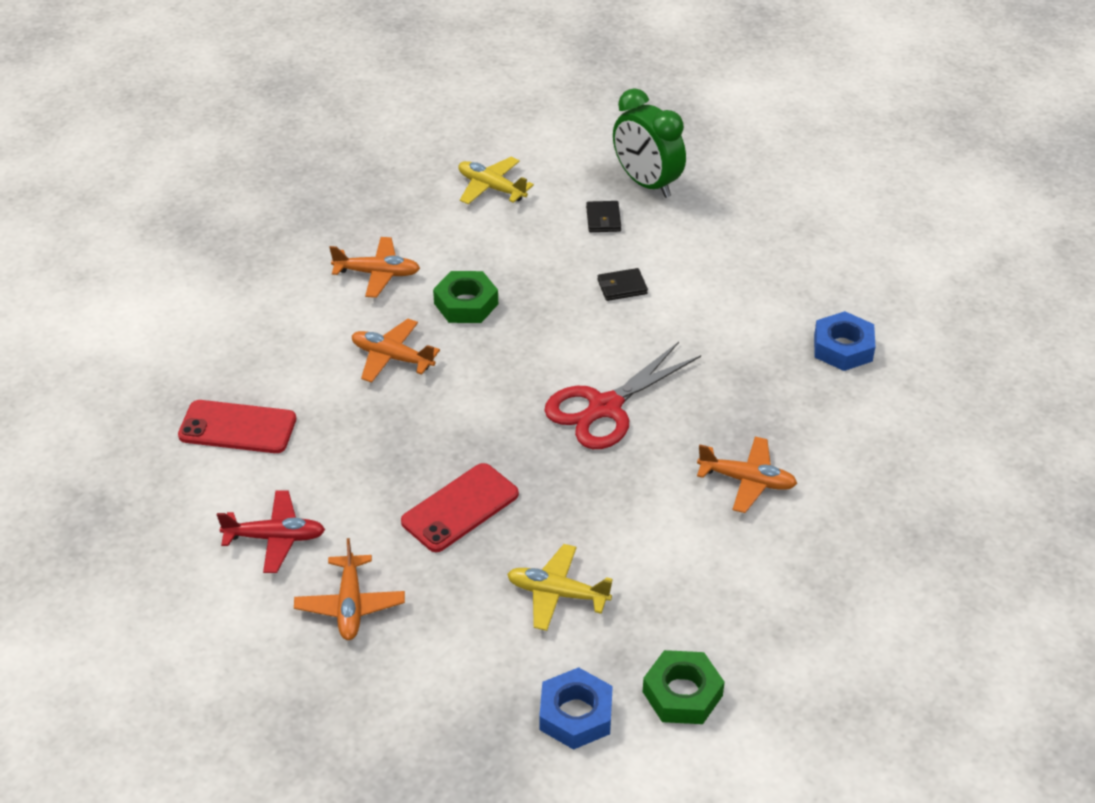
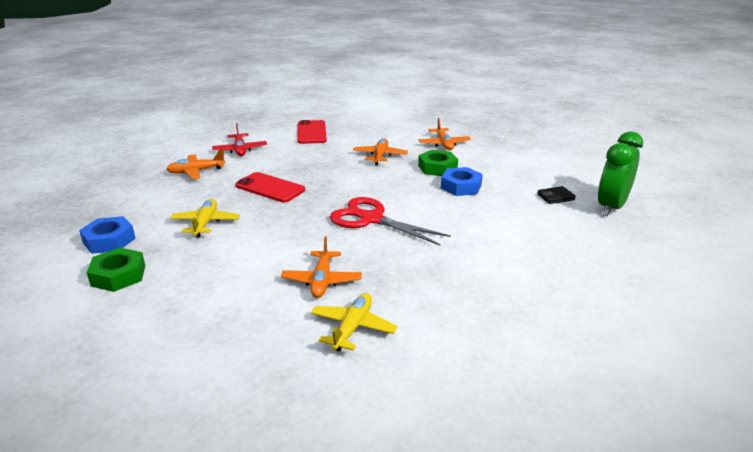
camera: 75 degrees right, 15 degrees down
yellow plane [458,157,534,204] -> yellow plane moved to [311,293,397,352]
black wallet [597,268,648,301] -> none
blue nut [814,311,875,371] -> blue nut moved to [441,167,483,196]

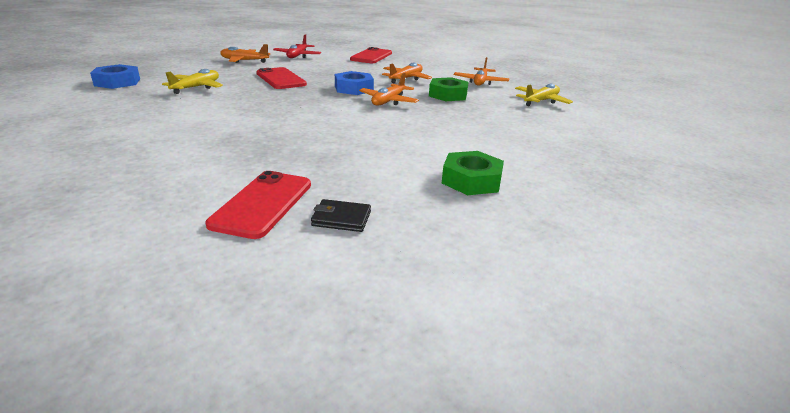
camera: 25 degrees right, 0 degrees up
green nut [87,248,145,292] -> green nut moved to [442,151,504,195]
orange plane [281,237,362,298] -> orange plane moved to [359,73,419,105]
yellow plane [311,293,397,352] -> yellow plane moved to [515,84,573,106]
red scissors [330,197,451,245] -> none
blue nut [441,167,483,196] -> blue nut moved to [335,71,374,95]
black wallet [537,186,576,204] -> black wallet moved to [311,199,371,232]
green clock [598,131,643,216] -> none
none -> red phone [205,171,311,239]

